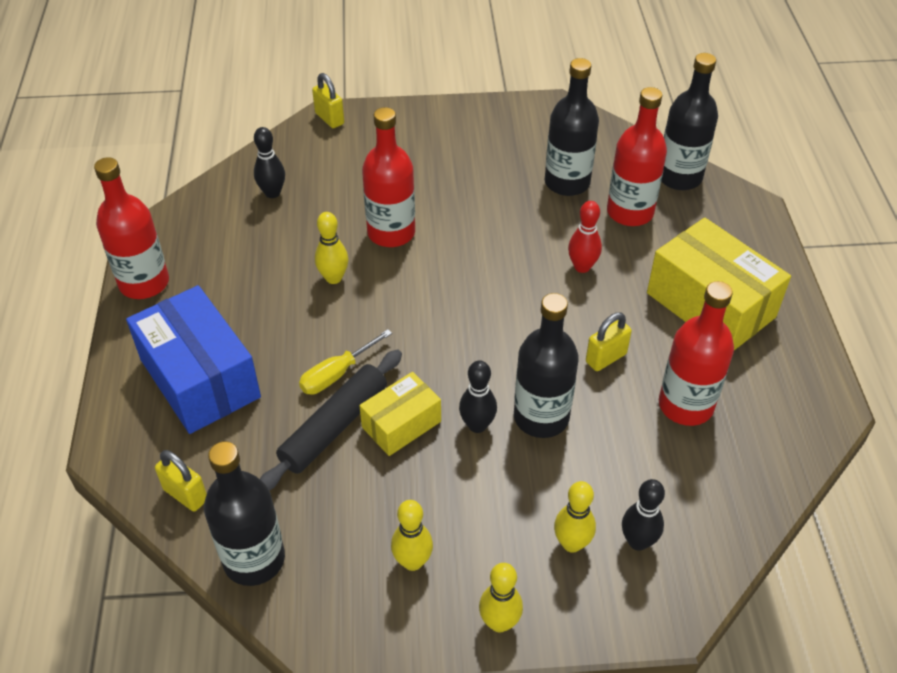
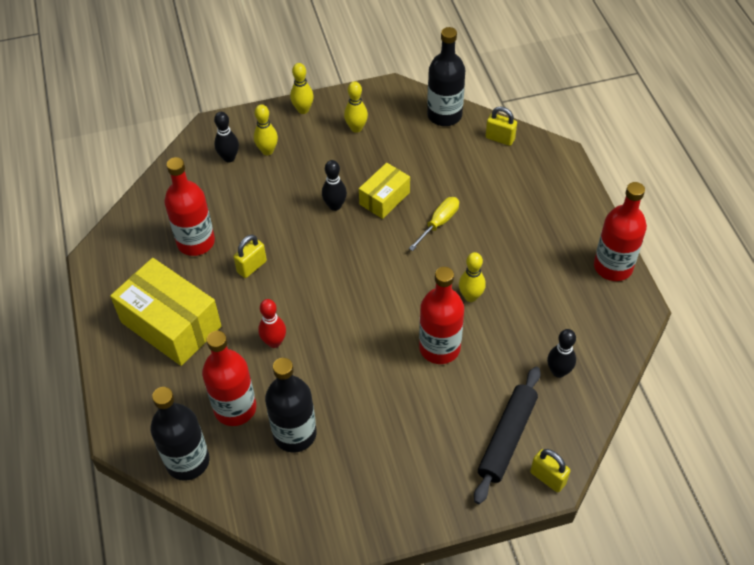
camera: 170 degrees right, 5 degrees up
blue box [126,285,261,434] -> none
black rolling pin [260,350,402,490] -> black rolling pin moved to [474,366,541,504]
black bottle [514,293,579,438] -> none

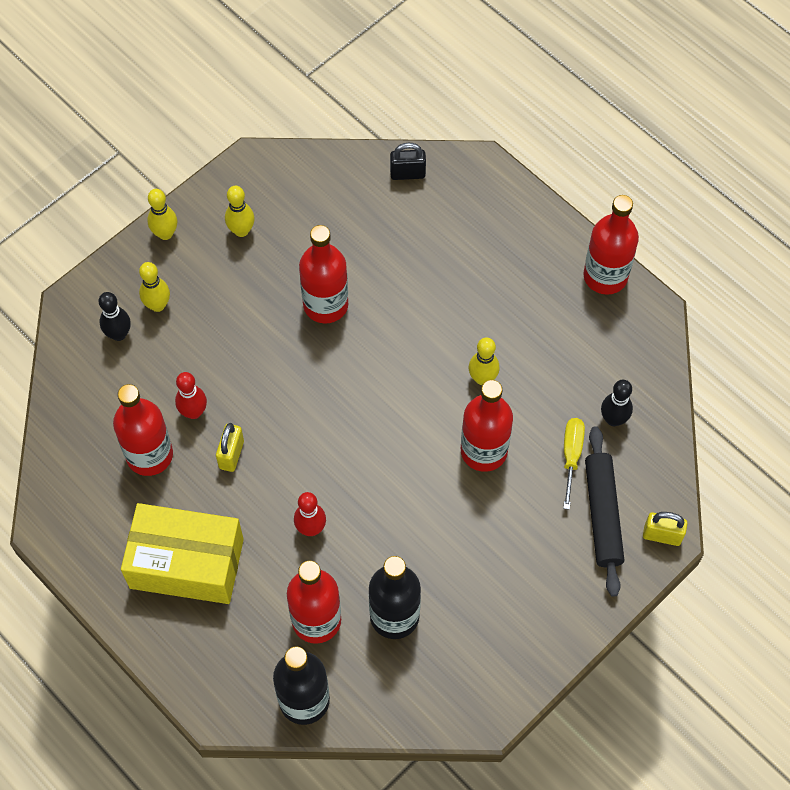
camera: 30 degrees left, 10 degrees up
black bowling pin [322,160,347,211] -> none
yellow box [359,163,410,219] -> red bottle [299,225,348,323]
yellow screwdriver [409,197,459,251] -> yellow screwdriver moved to [563,418,585,510]
black bottle [427,27,465,126] -> none
yellow padlock [486,106,517,146] -> black padlock [390,143,426,180]
none -> red bowling pin [175,372,207,419]

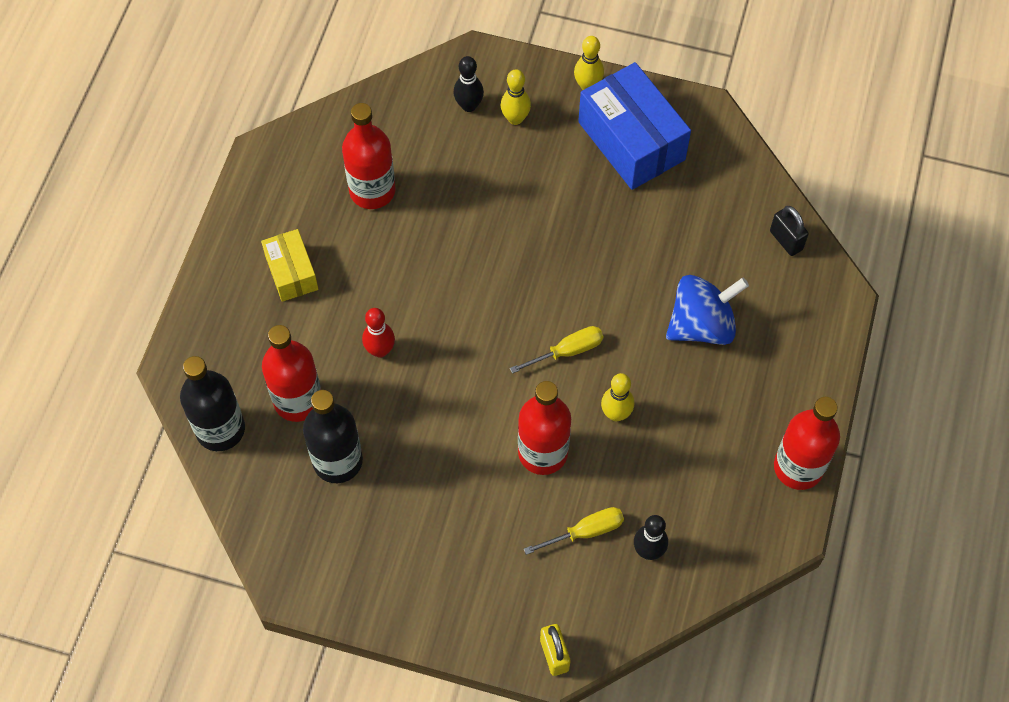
camera: 60 degrees right, 0 degrees up
yellow box [121,503,244,604] -> yellow box [261,229,318,302], size x0.56
red bowling pin [175,372,207,419] -> none
yellow padlock [216,423,244,472] -> none
yellow bowling pin [225,186,255,237] -> blue box [578,62,691,190]
red bottle [299,225,348,323] -> none
black rolling pin [585,426,624,597] -> none
none -> yellow screwdriver [510,326,603,374]
none -> blue spinning top [666,275,749,345]

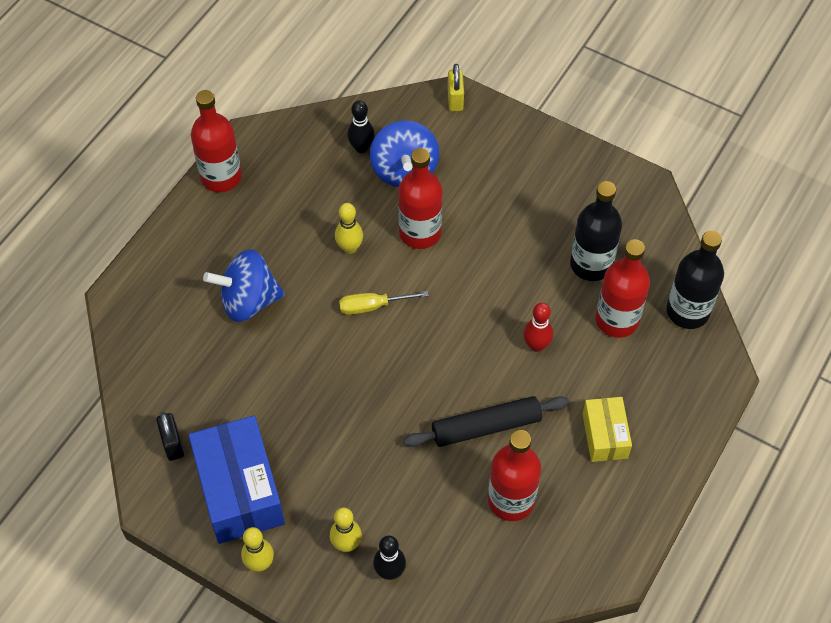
camera: 165 degrees left, 5 degrees down
yellow screwdriver [524,507,624,555] -> blue spinning top [370,121,439,187]
black padlock [770,206,809,256] -> black padlock moved to [156,412,184,461]
none -> black rolling pin [404,396,569,447]

